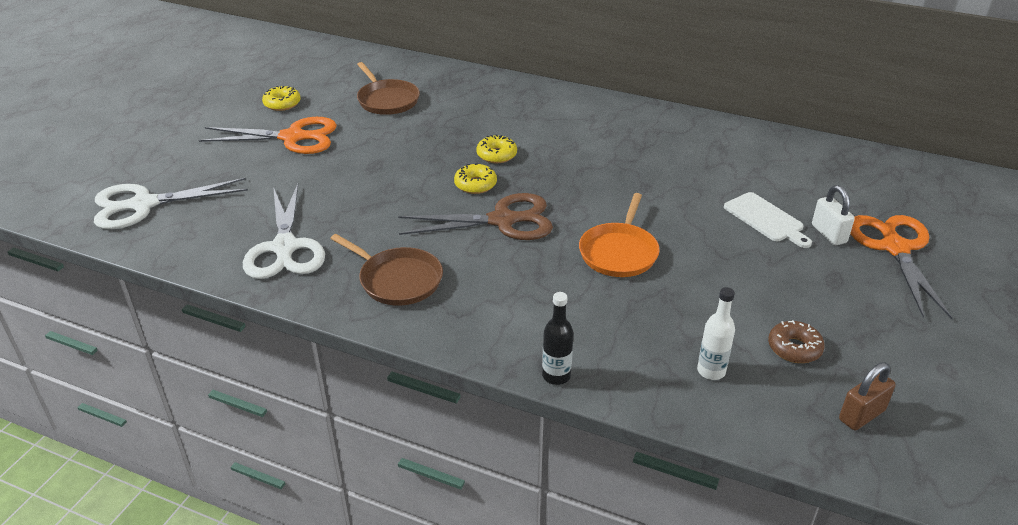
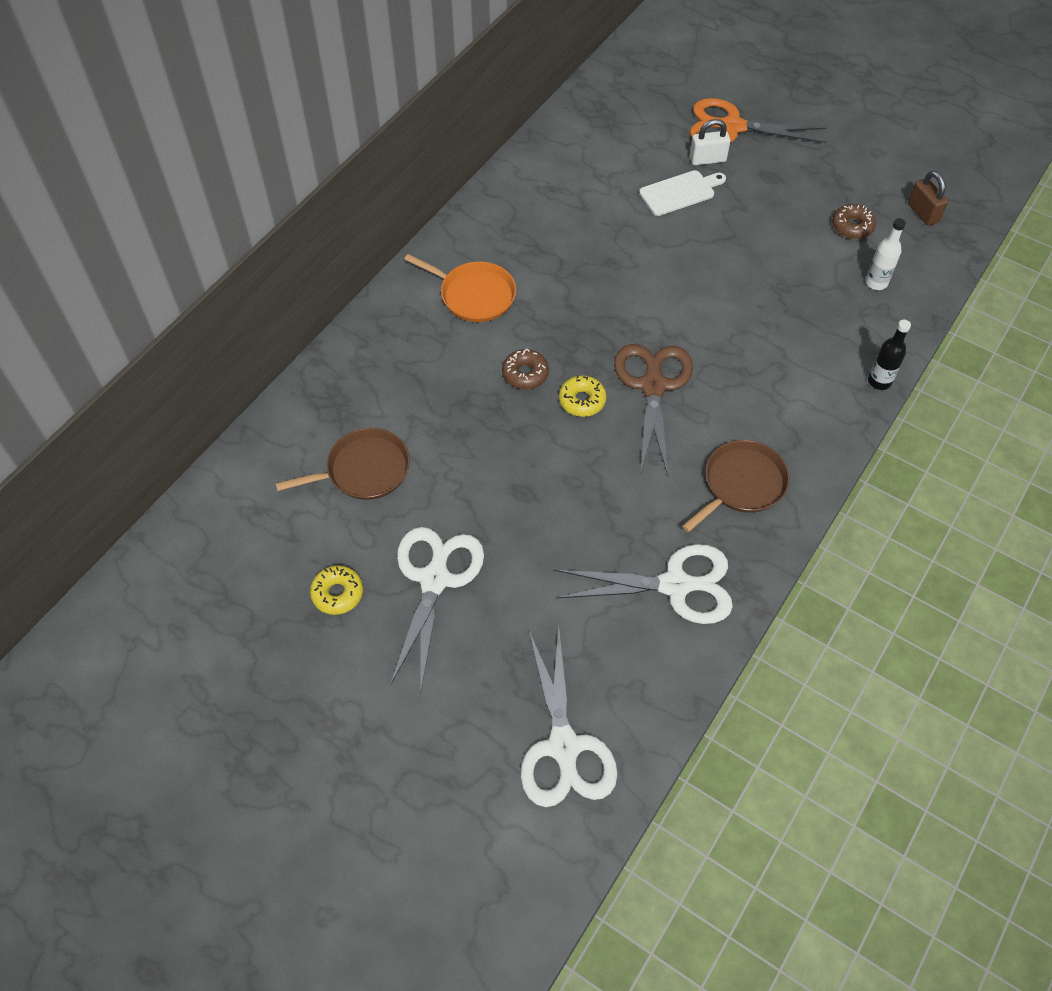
camera: 80 degrees left, 20 degrees up
orange scissors [199,117,337,154] -> white scissors [390,527,484,689]
yellow donut [476,134,517,163] -> brown donut [502,349,549,389]
orange pan [579,193,660,277] -> orange pan moved to [404,254,516,322]

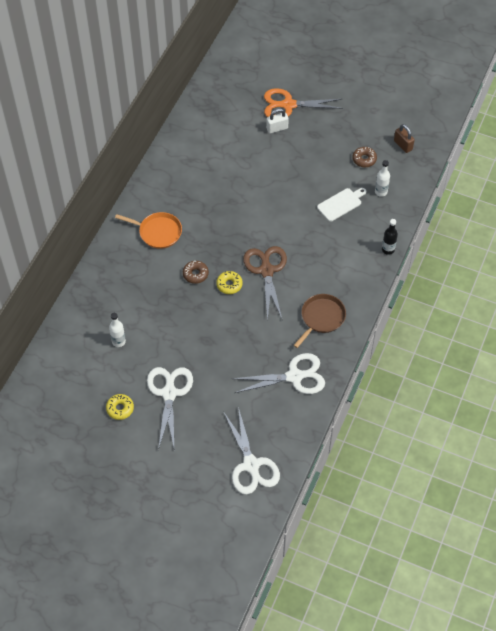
camera: 10 degrees left, 0 degrees up
brown pan [275,428,410,500] -> white bottle [109,313,126,347]
white cutting board [639,170,726,216] -> white cutting board moved to [317,188,366,222]

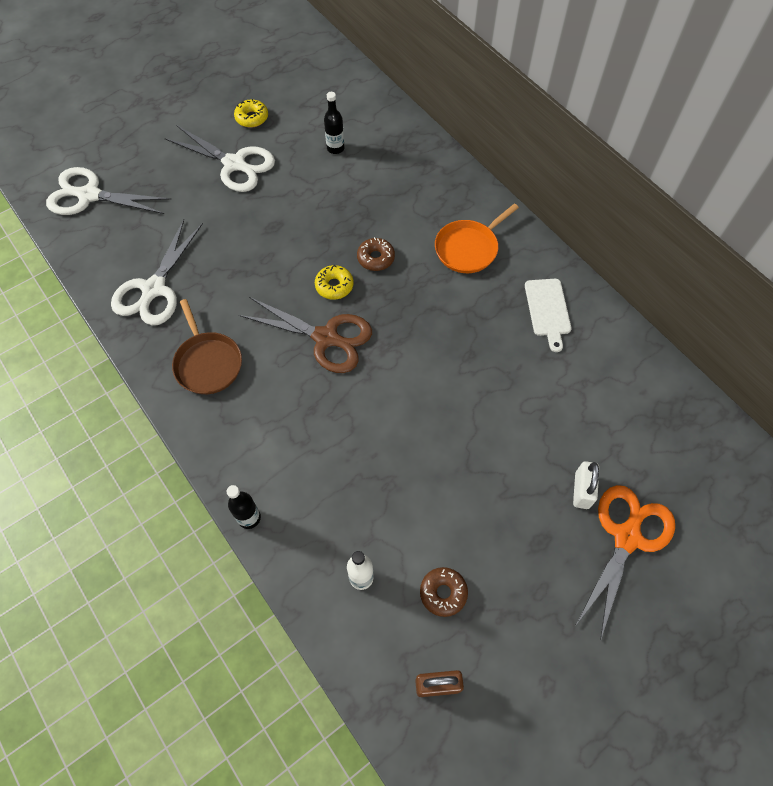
camera: 120 degrees right, 5 degrees up
white bottle [109,313,126,347] -> black bottle [324,92,345,154]
white cutting board [317,188,366,222] -> white cutting board moved to [525,279,571,352]

